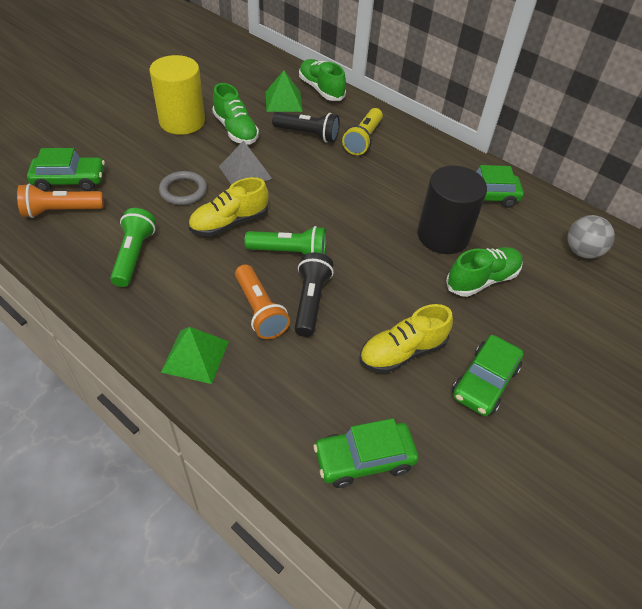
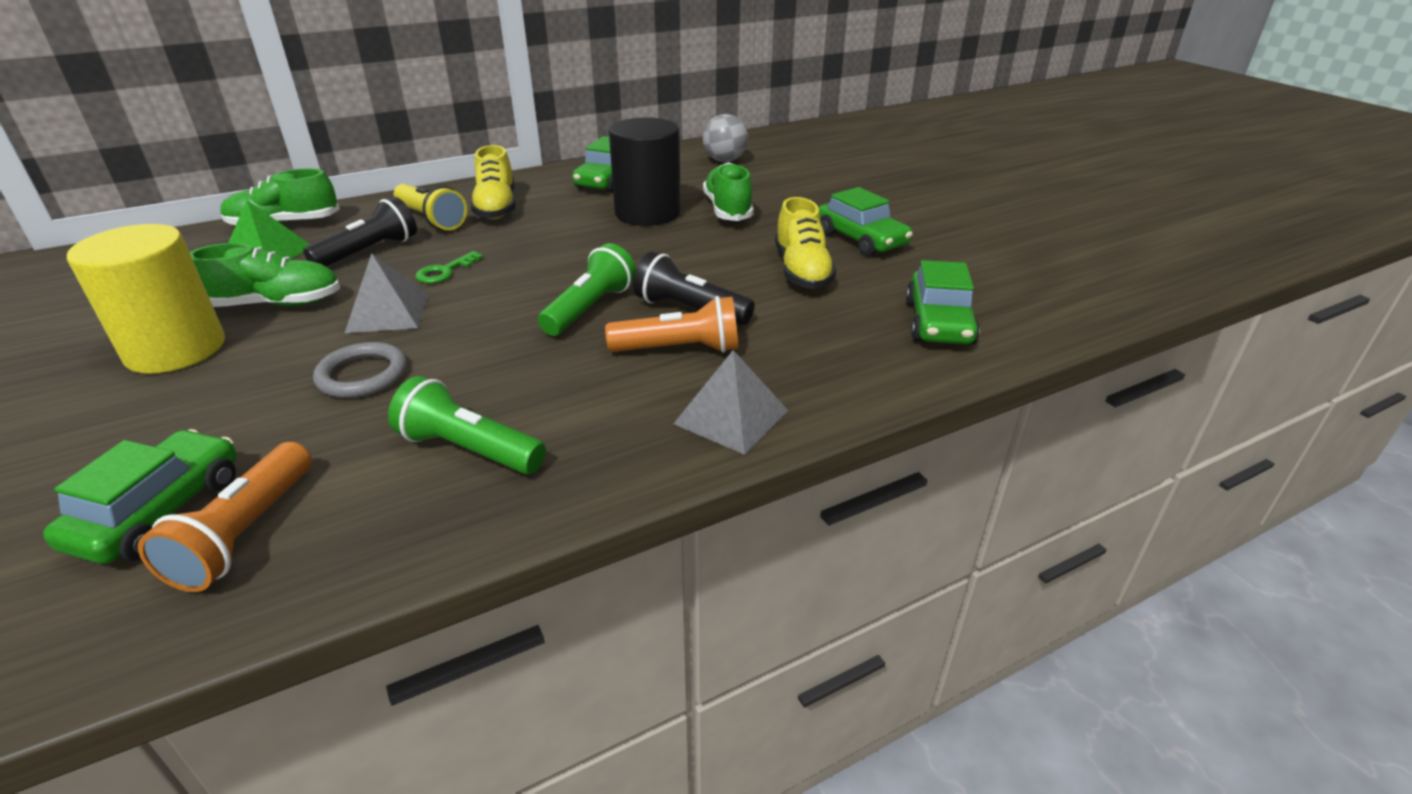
camera: 65 degrees left, 15 degrees down
green pyramid [161,327,229,384] -> grey pyramid [673,350,788,455]
yellow shoe [188,177,269,236] -> yellow shoe moved to [471,145,516,219]
none -> green key [415,251,483,283]

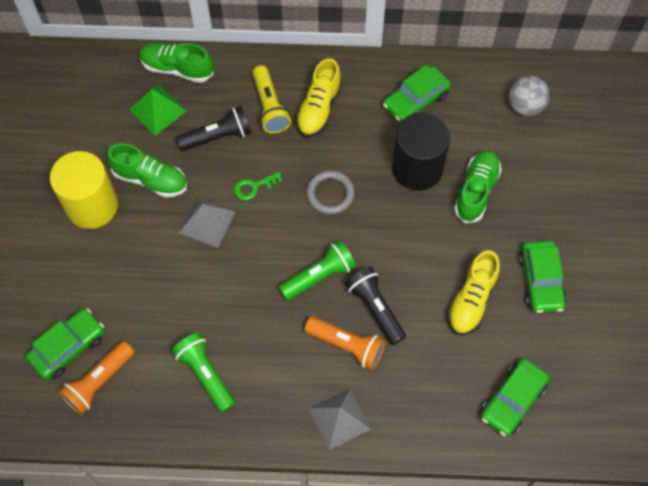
camera: 30 degrees right, 30 degrees up
grey ring [313,342,407,398] -> grey ring moved to [306,170,355,214]

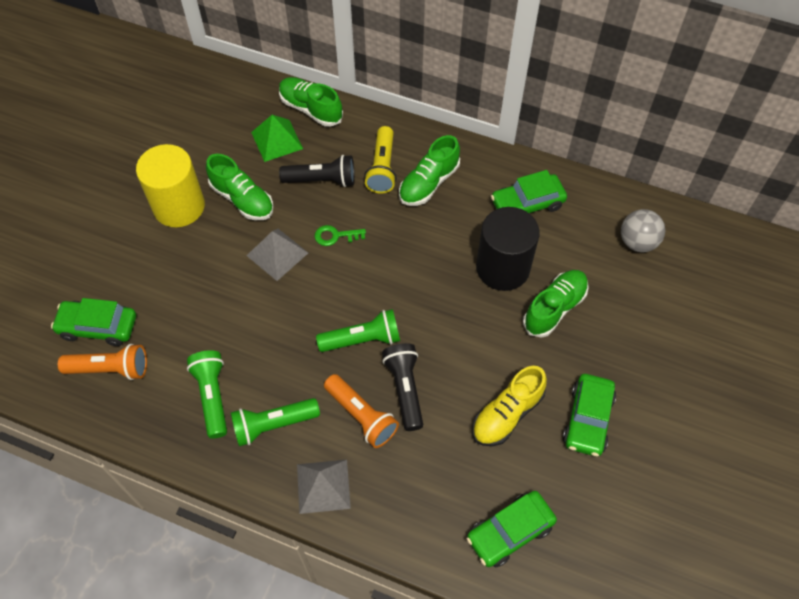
camera: 20 degrees right, 5 degrees down
green car [26,308,104,380] -> green car turned 150 degrees counterclockwise [51,298,136,346]
orange flashlight [58,341,134,415] -> orange flashlight turned 150 degrees counterclockwise [58,344,147,380]
yellow shoe [296,58,342,137] -> green shoe [399,135,460,206]
grey ring [306,170,355,214] -> none
none -> green flashlight [231,398,320,446]

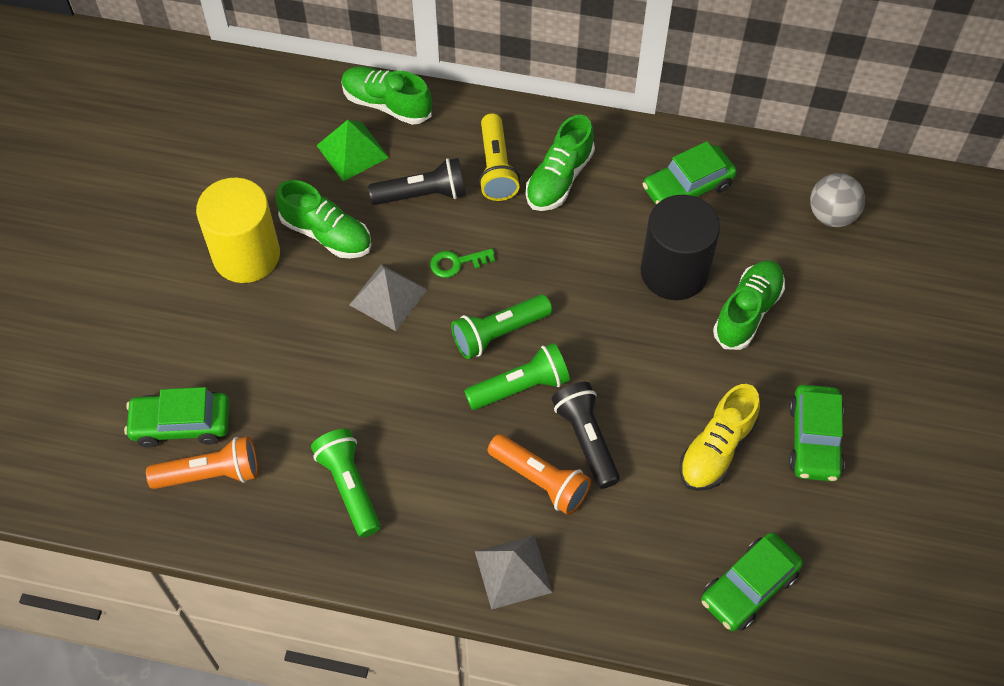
camera: 10 degrees left, 0 degrees up
green flashlight [231,398,320,446] -> green flashlight moved to [451,294,552,359]

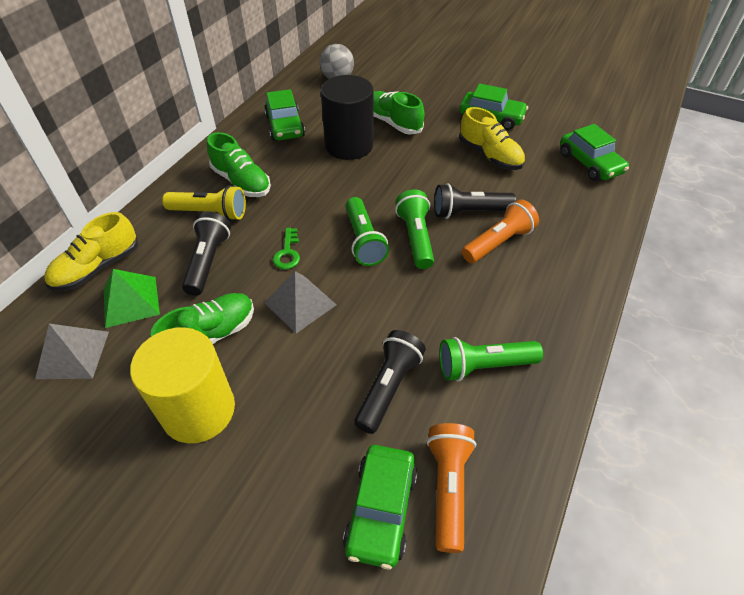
camera: 75 degrees left, 10 degrees down
green shoe [341,66,432,125] -> yellow shoe [44,212,138,291]
grey pyramid [475,535,552,610] -> grey pyramid moved to [35,324,109,379]
none -> black flashlight [354,330,426,434]

